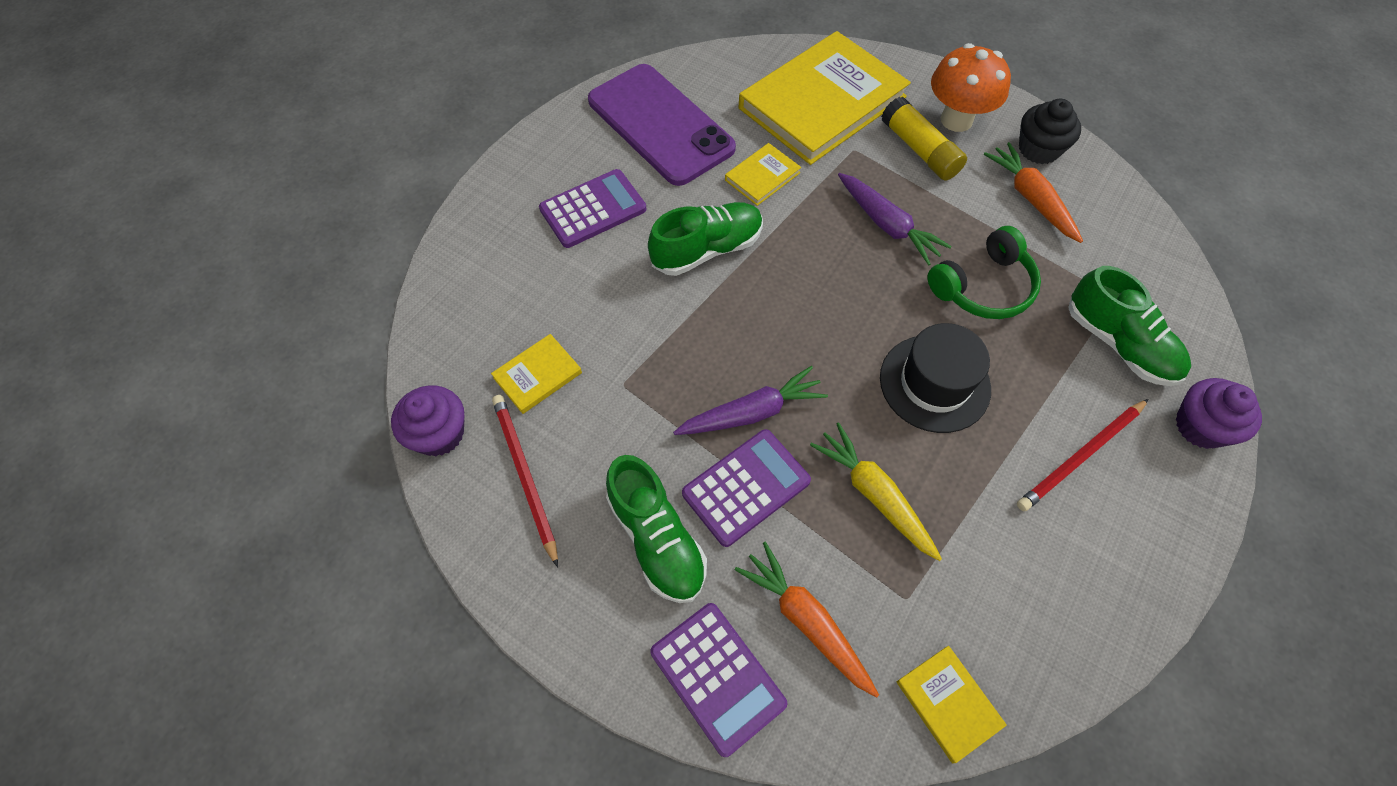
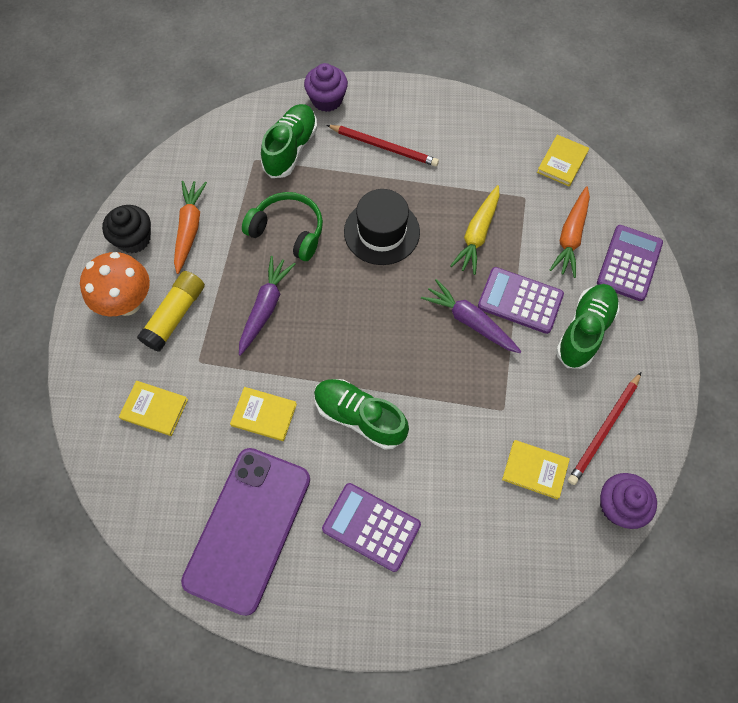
camera: 120 degrees left, 5 degrees up
yellow book [739,31,911,165] -> yellow book [119,381,188,436], size x0.42
orange carrot [984,142,1083,243] -> orange carrot turned 150 degrees clockwise [174,181,207,274]

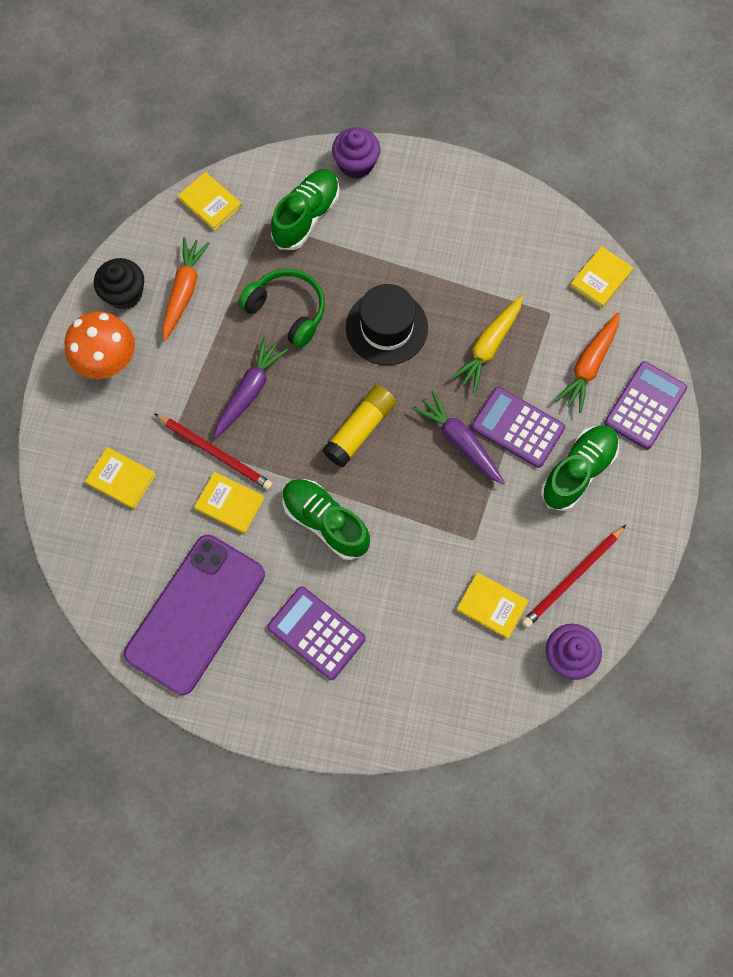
camera: 10 degrees right, 5 degrees up
yellow glue stick [137,271,205,352] -> yellow glue stick moved to [322,385,396,467]
red pencil [327,125,439,166] -> red pencil moved to [154,413,273,490]
none -> yellow book [178,172,242,231]

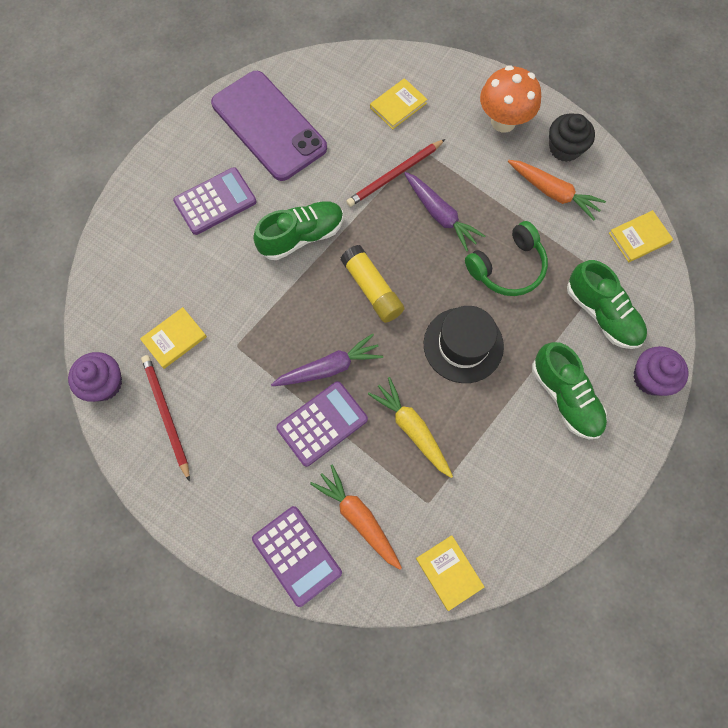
camera: 110 degrees right, 0 degrees up
yellow book [194,472,264,534] -> none
green shoe [541,425,619,511] -> green shoe moved to [532,342,607,439]

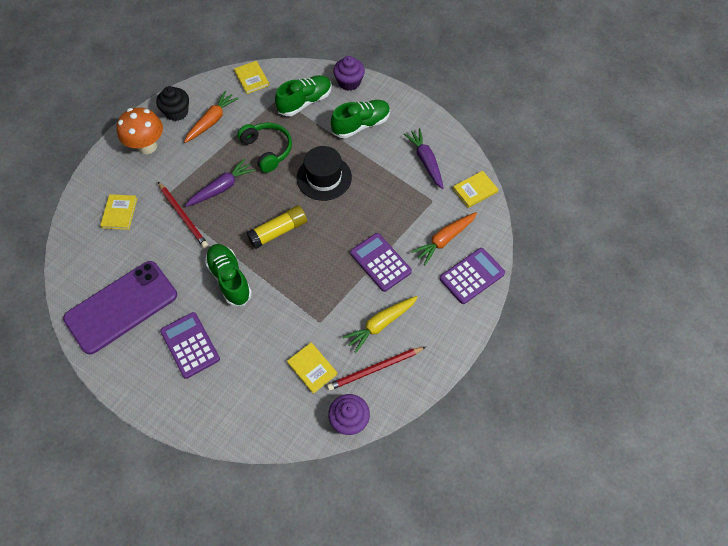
camera: 90 degrees left, 10 degrees down
purple carrot [271,333,383,386] -> purple carrot moved to [404,128,444,189]
yellow carrot [368,377,453,478] -> yellow carrot moved to [343,296,418,353]
yellow book [370,78,428,129] -> yellow book turned 45 degrees clockwise [100,194,137,230]

